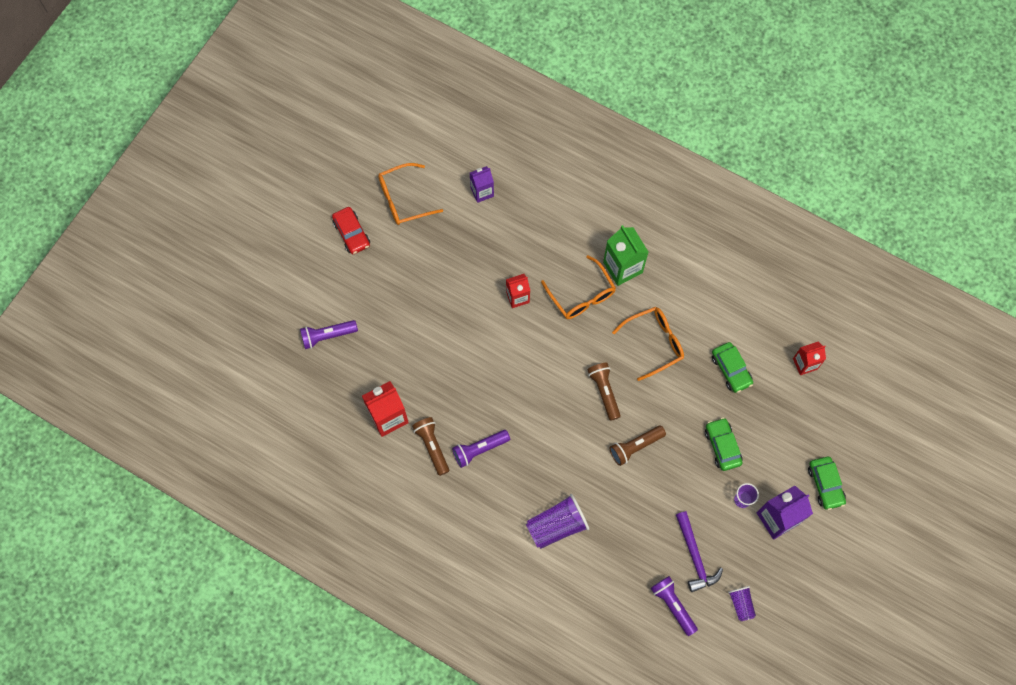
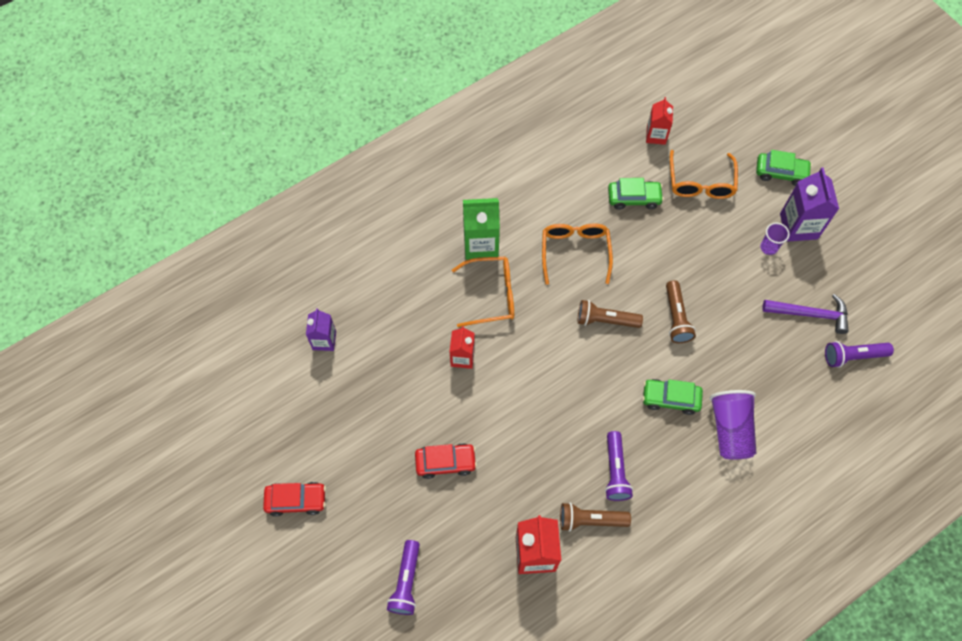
camera: 65 degrees left, 5 degrees down
orange glasses [378,163,443,225] -> orange glasses moved to [670,150,738,199]
green car [705,418,743,471] -> green car moved to [642,379,703,415]
purple cup [728,586,756,621] -> none
none -> red car [415,443,477,479]

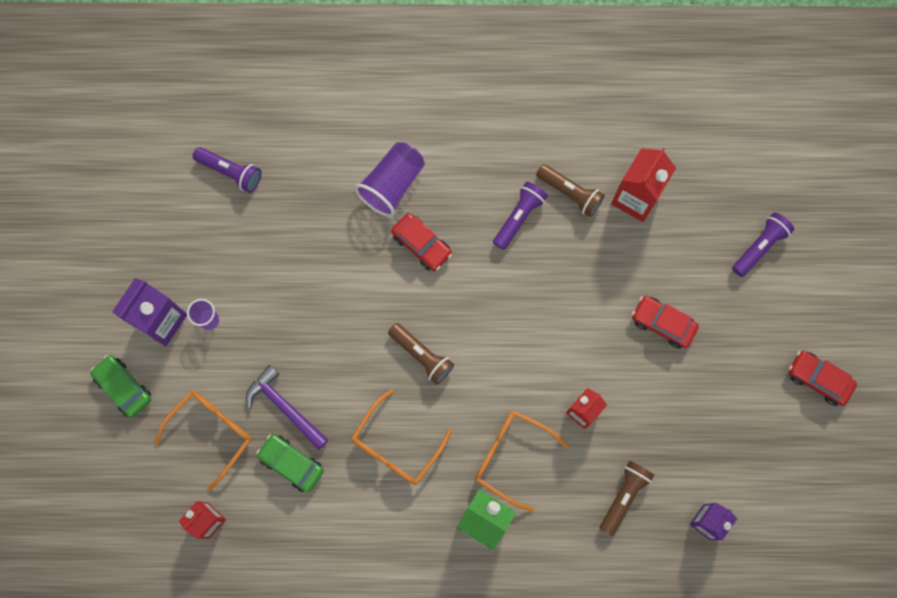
camera: 145 degrees left, 10 degrees up
green car [642,379,703,415] -> red car [391,213,452,271]
brown flashlight [666,280,696,343] -> brown flashlight moved to [600,460,654,536]
purple hammer [762,294,849,334] -> purple hammer moved to [246,365,329,450]

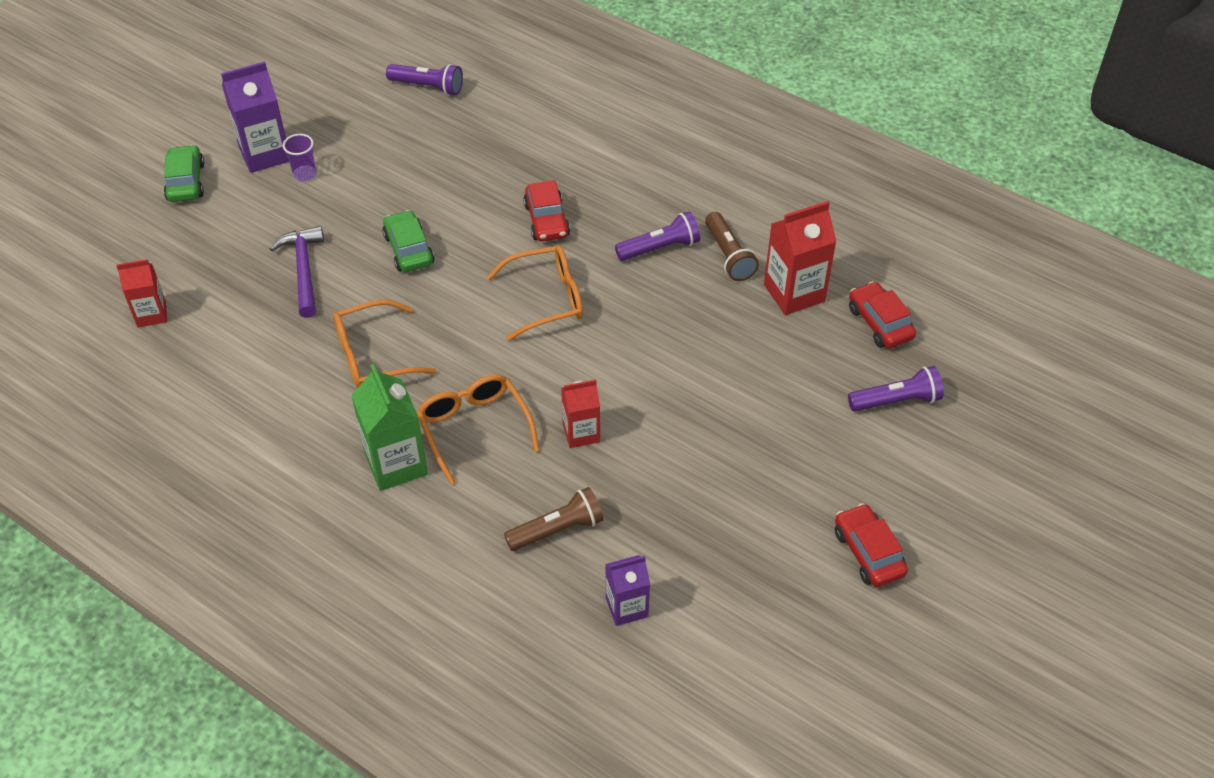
camera: 35 degrees right, 25 degrees down
orange glasses [154,391,251,491] -> orange glasses moved to [487,245,583,341]
purple flashlight [193,147,261,193] -> purple flashlight turned 45 degrees counterclockwise [386,64,463,96]
green car [256,434,324,492] -> green car moved to [382,210,434,272]
purple cup [355,142,425,217] -> none
brown flashlight [388,323,454,385] -> none
red car [632,296,699,349] -> red car moved to [849,281,916,348]

